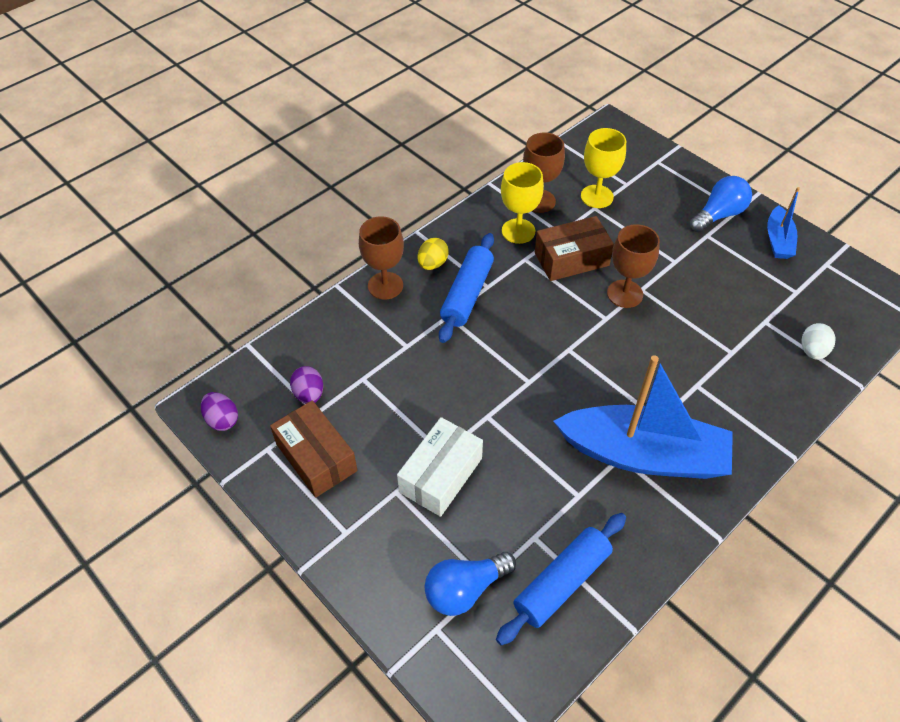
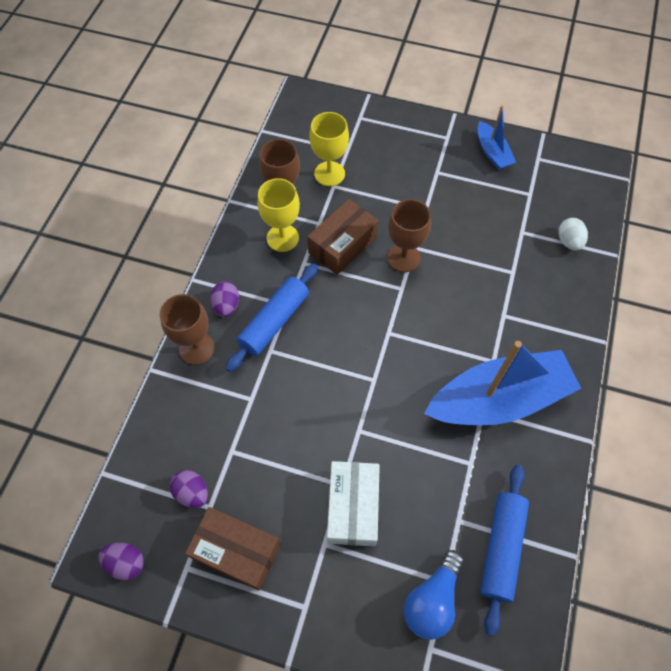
camera: 30 degrees left, 10 degrees up
yellow egg [418,238,449,270] -> purple egg [210,282,239,317]
blue rolling pin [439,233,494,343] -> blue rolling pin turned 45 degrees clockwise [226,263,318,372]
blue light bulb [689,176,752,233] -> none

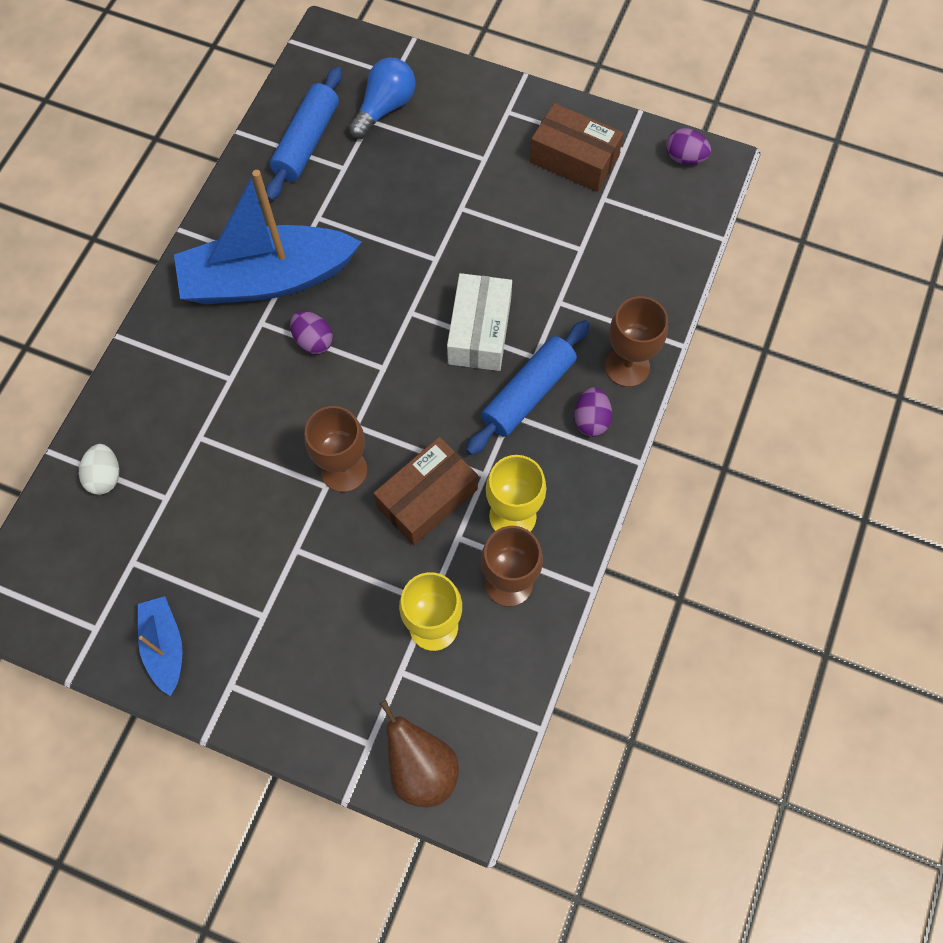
camera: 175 degrees left, 5 degrees up
purple egg [170,470,208,508] -> purple egg moved to [290,311,333,354]
white box [327,461,380,546] -> white box moved to [447,273,512,371]
none -> brown pear [380,700,459,807]

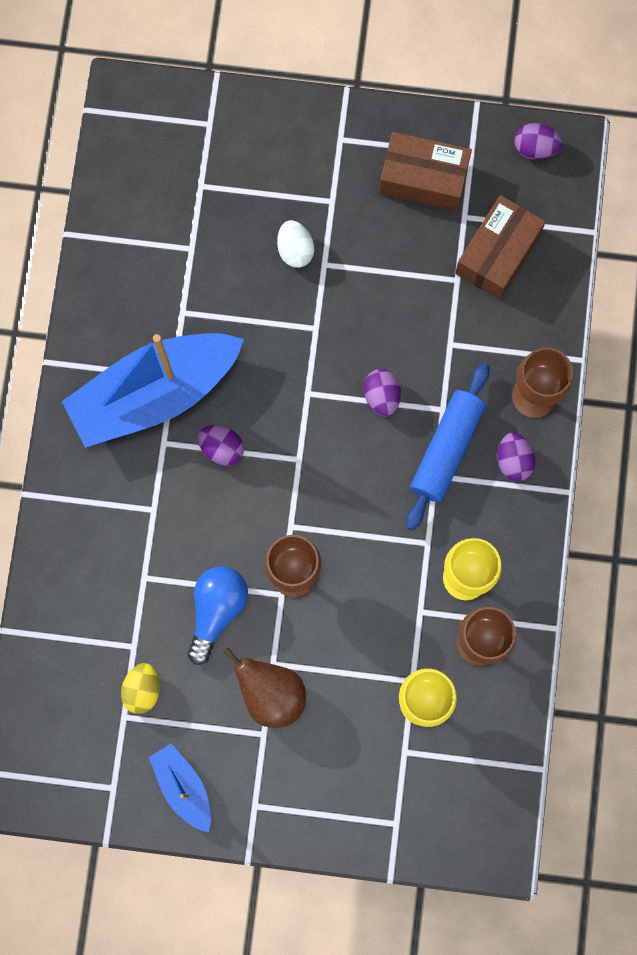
camera: 15 degrees left, 10 degrees up
white egg [79,444,119,495] -> white egg moved to [277,220,314,268]
blue rolling pin [265,66,342,201] -> none
blue light bulb [348,58,415,139] -> blue light bulb moved to [188,566,248,665]
brown box [373,437,478,545] -> brown box moved to [455,195,546,300]
brown pear [380,700,459,807] -> brown pear moved to [224,648,306,728]
white box [447,273,512,371] -> purple egg [364,369,401,417]
none -> yellow egg [121,663,160,714]

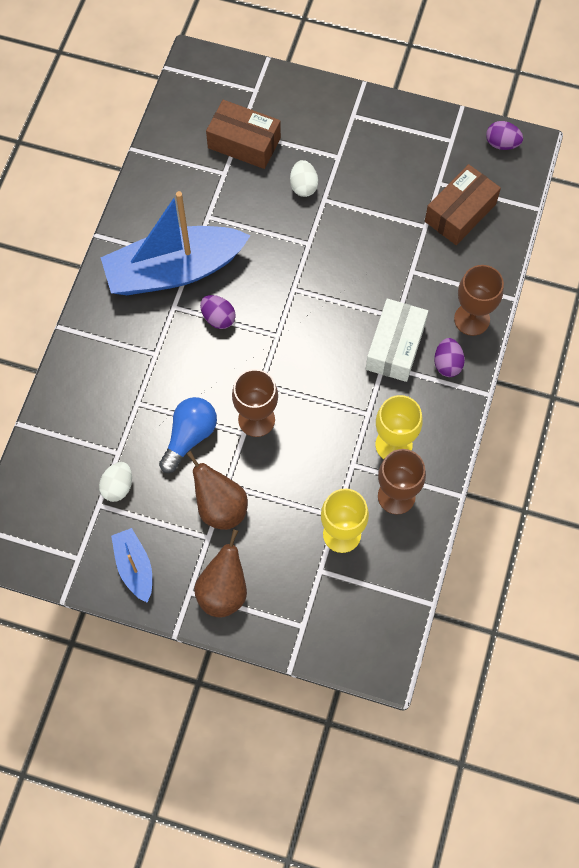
camera: 10 degrees right, 10 degrees down
yellow egg [121,663,160,714] -> white egg [99,462,132,502]
purple egg [364,369,401,417] -> none
brown box [379,132,472,211] -> brown box moved to [206,100,281,169]
blue rolling pin [406,363,490,530] -> white box [366,299,428,382]
none -> brown pear [194,529,247,617]

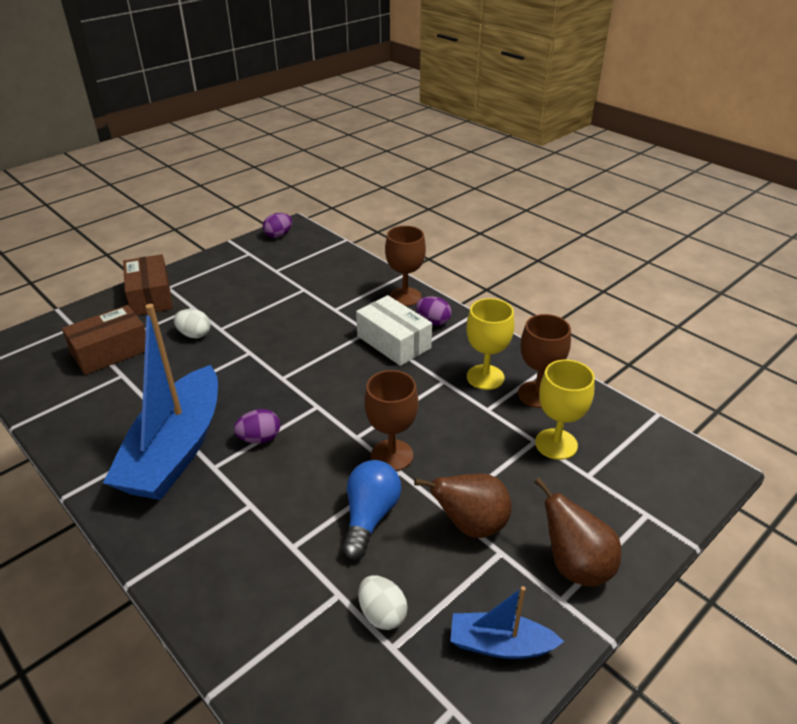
camera: 60 degrees left, 30 degrees down
blue light bulb [159,397,217,473] -> blue light bulb turned 45 degrees clockwise [342,460,401,560]
brown box [425,164,501,245] -> brown box moved to [123,254,173,315]

